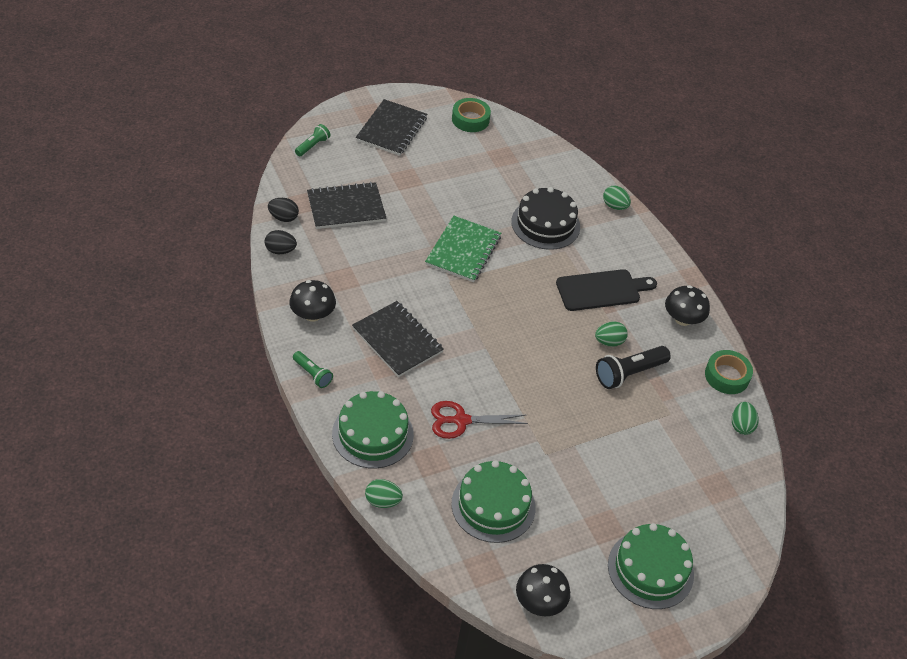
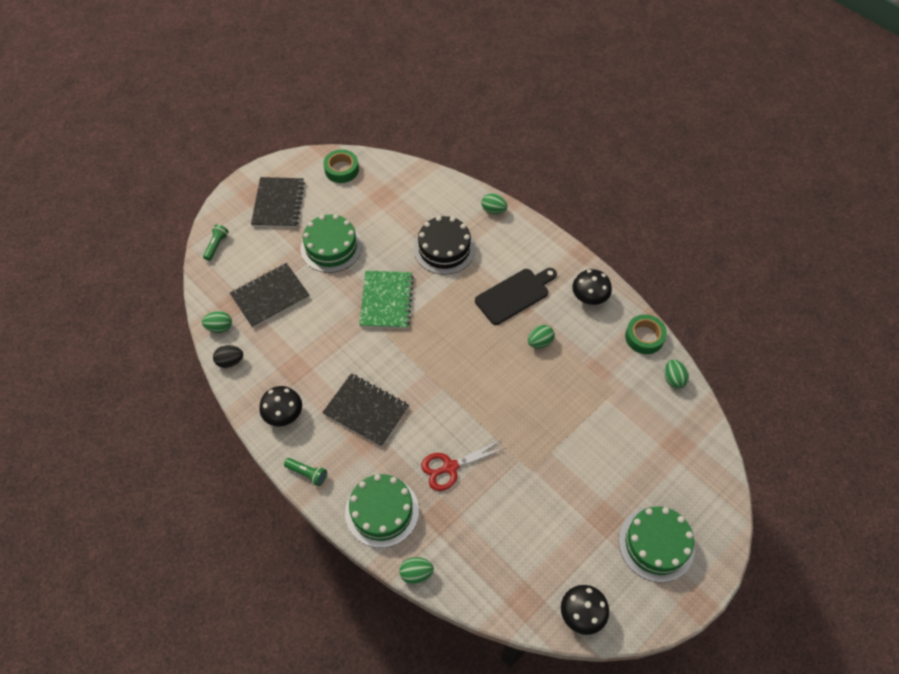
camera: 15 degrees left, 10 degrees up
black egg [268,198,299,222] -> green egg [202,311,232,333]
green cake [451,460,535,543] -> green cake moved to [300,214,362,273]
black flashlight [596,346,671,389] -> none

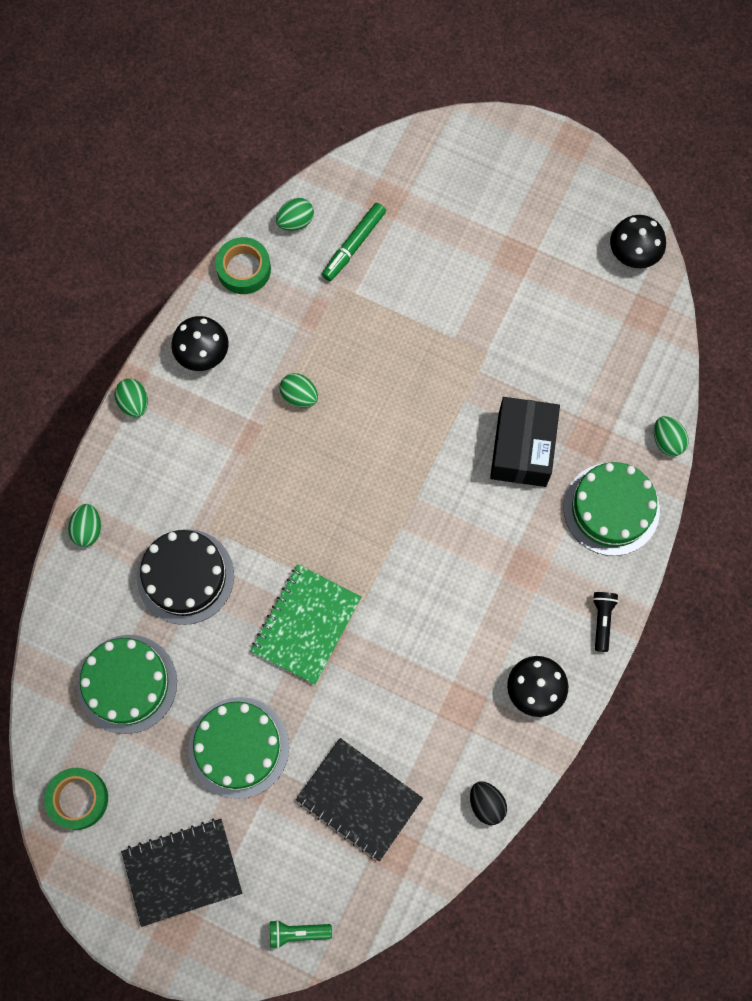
camera: 110 degrees left, 15 degrees up
green egg [202,311,232,333] -> green egg moved to [114,379,148,418]
green flashlight [284,458,327,486] -> black flashlight [592,592,619,652]
black notebook [322,374,409,447] -> none
green notebook [359,271,414,329] -> green notebook turned 45 degrees counterclockwise [250,564,361,685]
red scissors [421,440,506,491] -> black box [490,397,560,487]
black cutting board [475,268,557,325] -> none
green cake [619,506,695,582] -> green cake moved to [78,635,177,734]
none -> green marker [322,203,386,281]

